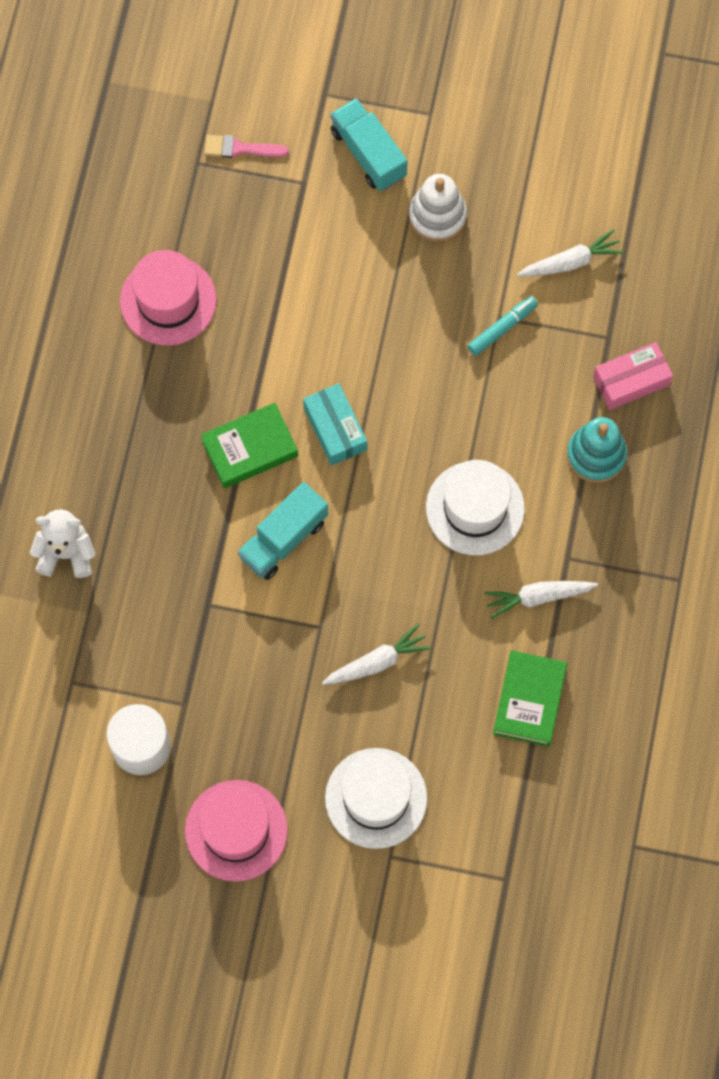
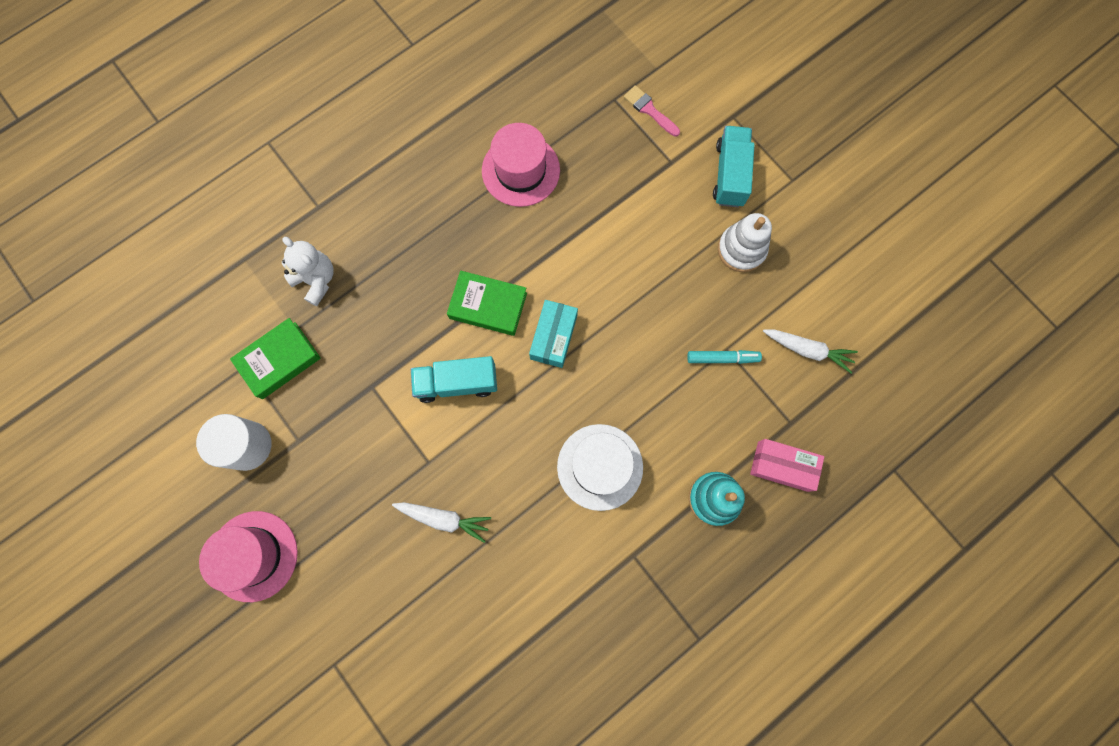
camera: 40 degrees right, 5 degrees up
white hat [325,748,427,849] -> none
white carrot [484,581,598,619] -> none
green book [493,650,567,747] -> green book moved to [230,318,321,399]

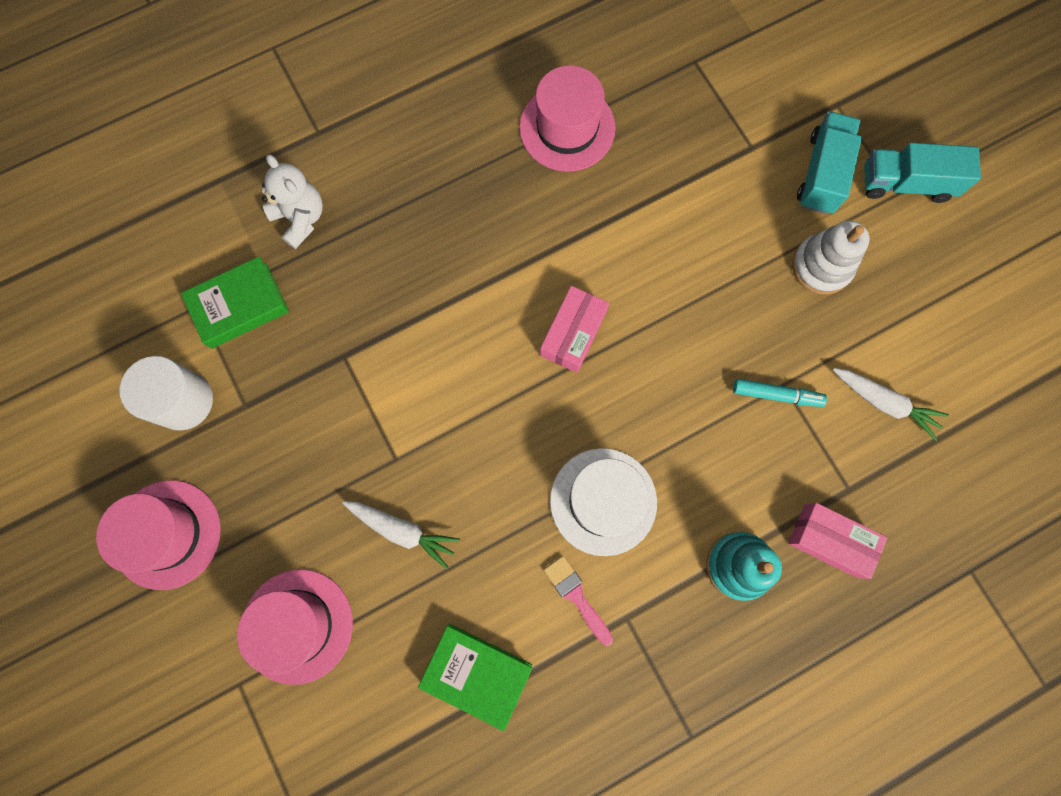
camera: 10 degrees right, 0 degrees up
turquoise truck [411,356,497,403] -> turquoise truck moved to [864,143,981,203]
green book [447,271,527,336] -> green book moved to [418,624,532,731]
turquoise box [529,300,578,368] -> pink box [540,286,609,373]
pink brush [624,85,680,137] -> pink brush moved to [544,556,613,646]
none -> pink hat [237,569,353,685]

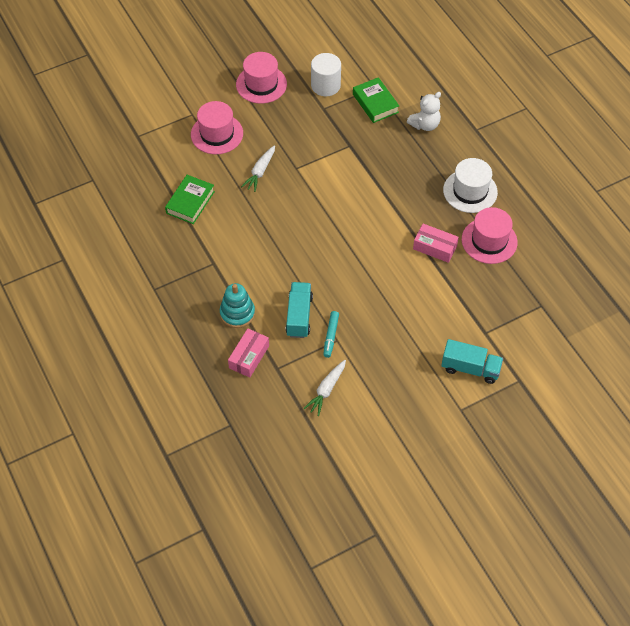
camera: 90 degrees right, 20 degrees down
pink box [540,286,609,373] -> pink box moved to [413,224,459,263]
pink brush [544,556,613,646] -> none
white hat [550,448,657,556] -> white hat moved to [443,158,498,213]
white stacking toy [792,221,870,295] -> none
turquoise truck [864,143,981,203] -> turquoise truck moved to [286,282,313,338]

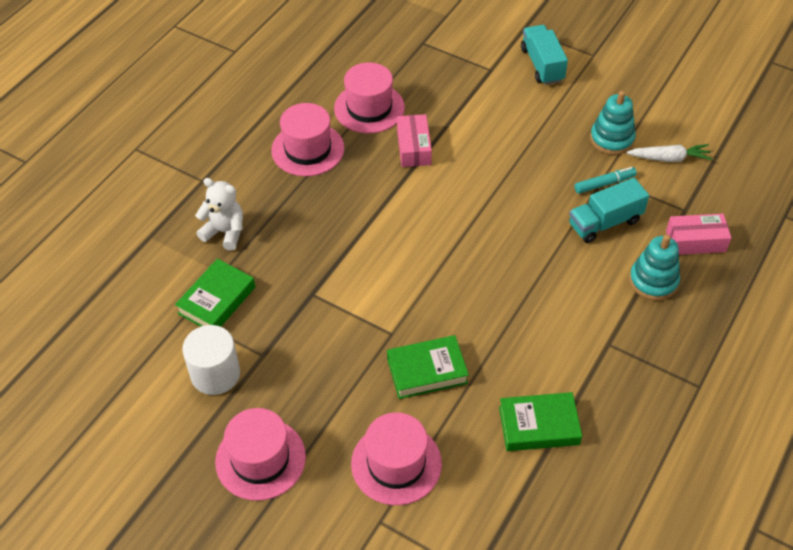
camera: 120 degrees left, 5 degrees down
white carrot [241,145,275,192] -> green book [387,335,469,399]
white hat [443,158,498,213] -> pink hat [271,103,344,176]
none -> turquoise stacking toy [590,91,636,155]

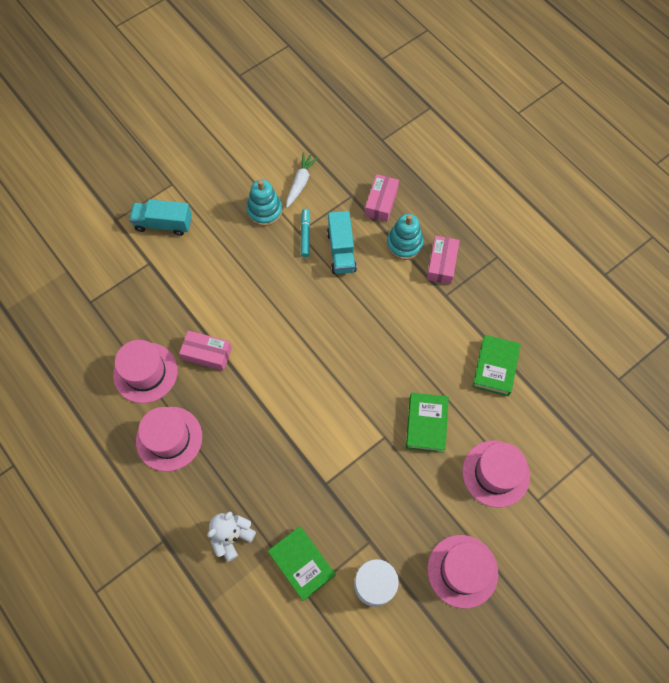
camera: 70 degrees left, 15 degrees up
none -> pink box [427,236,460,284]

